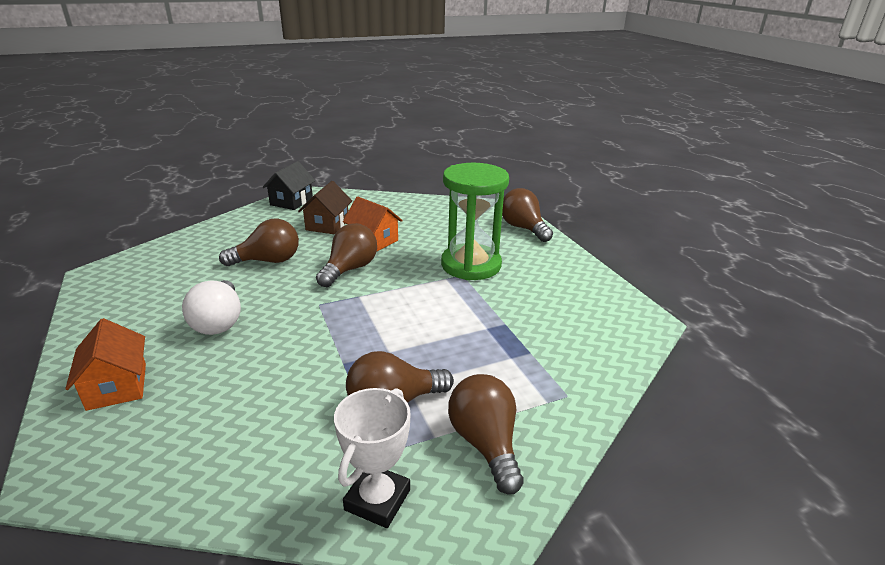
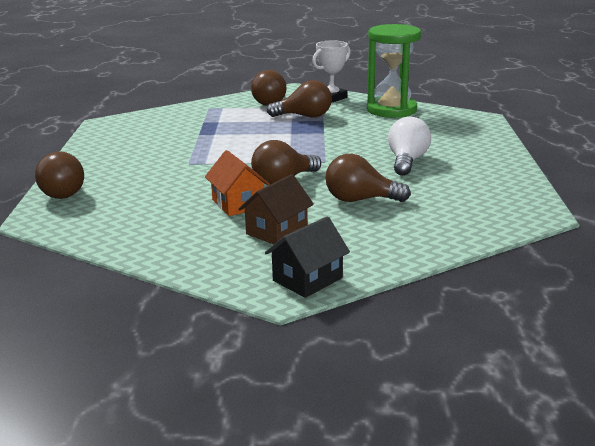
camera: 155 degrees left, 5 degrees down
orange house [65,318,146,411] -> none
green hourglass [441,163,509,280] -> green hourglass moved to [367,24,421,118]

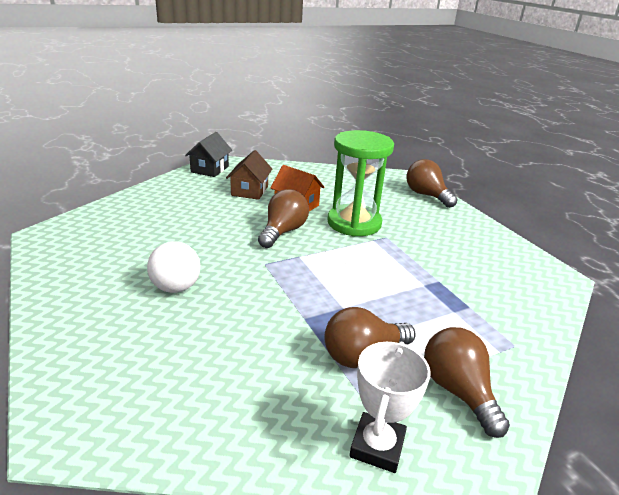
camera: 150 degrees right, 5 degrees up
brown light bulb [325,154,411,202] -> none
green hourglass [367,24,421,118] -> green hourglass moved to [327,130,394,236]

